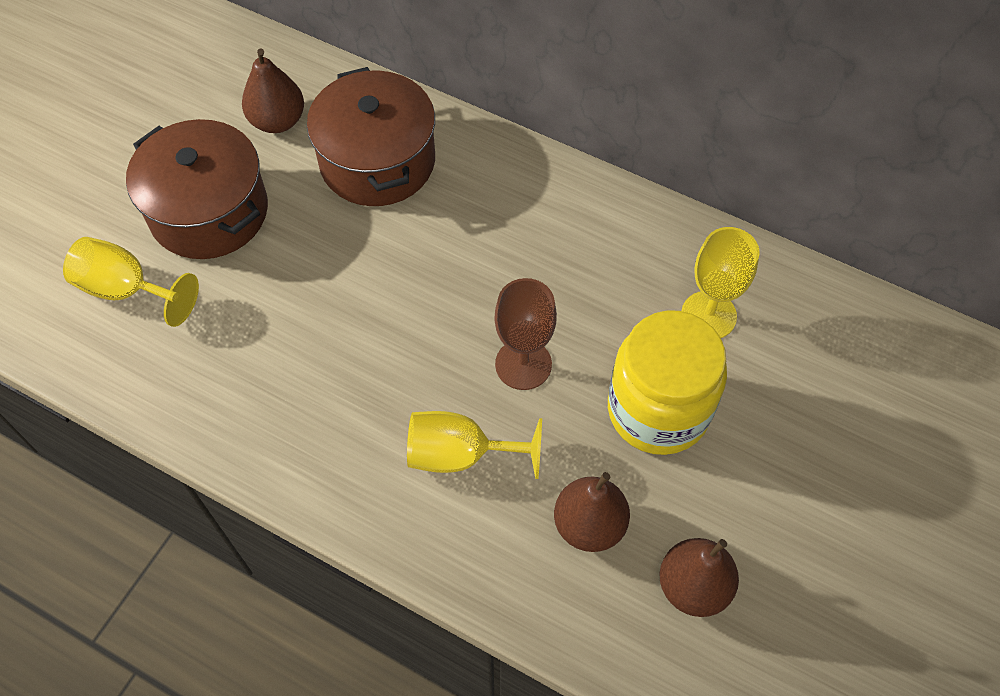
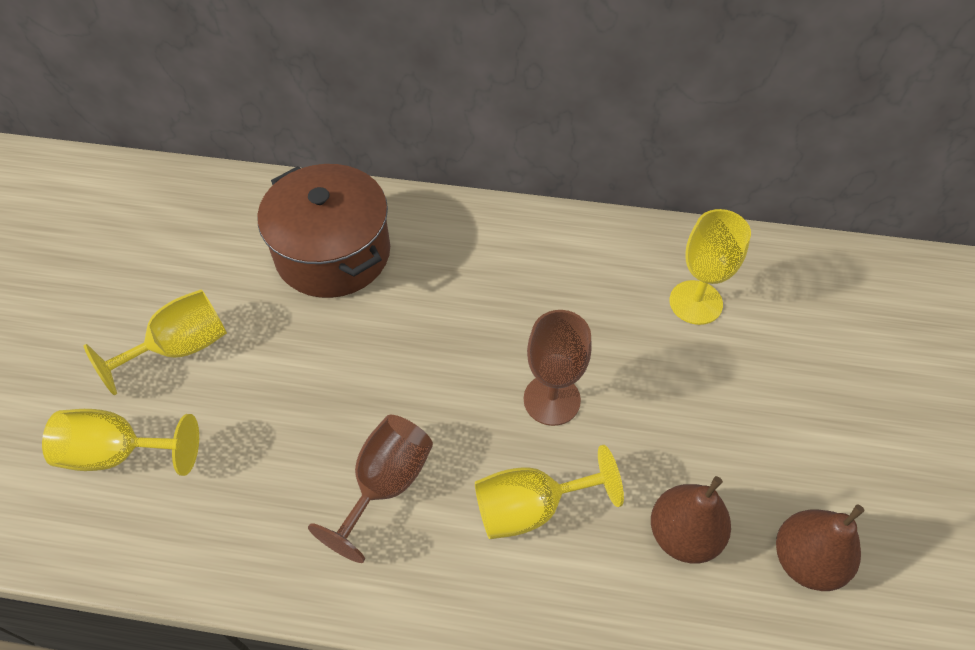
camera: 20 degrees left, 5 degrees down
brown pot [126,119,268,259] -> yellow goblet [84,289,227,395]
brown pear [242,48,304,133] -> none
yellow jar [608,311,727,455] -> none
none -> brown goblet [308,415,433,563]

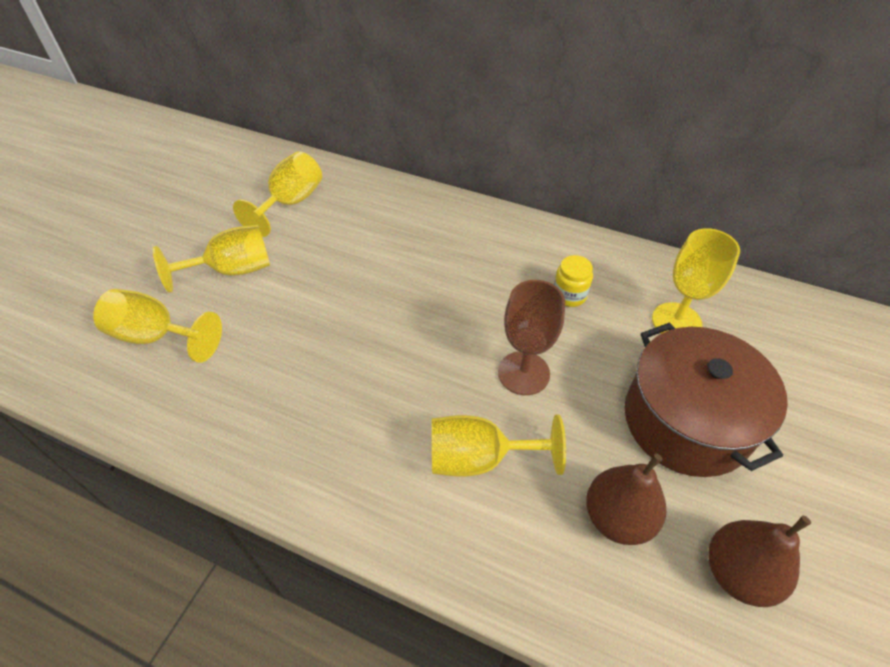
camera: 15 degrees right, 5 degrees down
brown pot [257,164,390,298] -> brown pot moved to [625,323,788,477]
brown goblet [308,415,433,563] -> none
none -> yellow goblet [233,151,322,237]
none -> yellow jar [554,255,593,307]

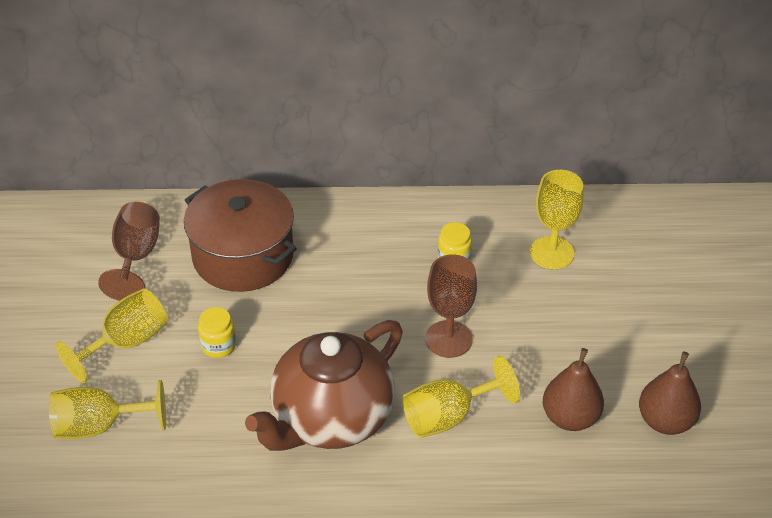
camera: 25 degrees left, 5 degrees down
yellow goblet [233,151,322,237] -> brown goblet [98,202,160,301]
brown pot [625,323,788,477] -> brown pot moved to [184,179,297,292]
none -> yellow jar [198,307,236,358]
none -> brown teapot [245,320,403,451]

